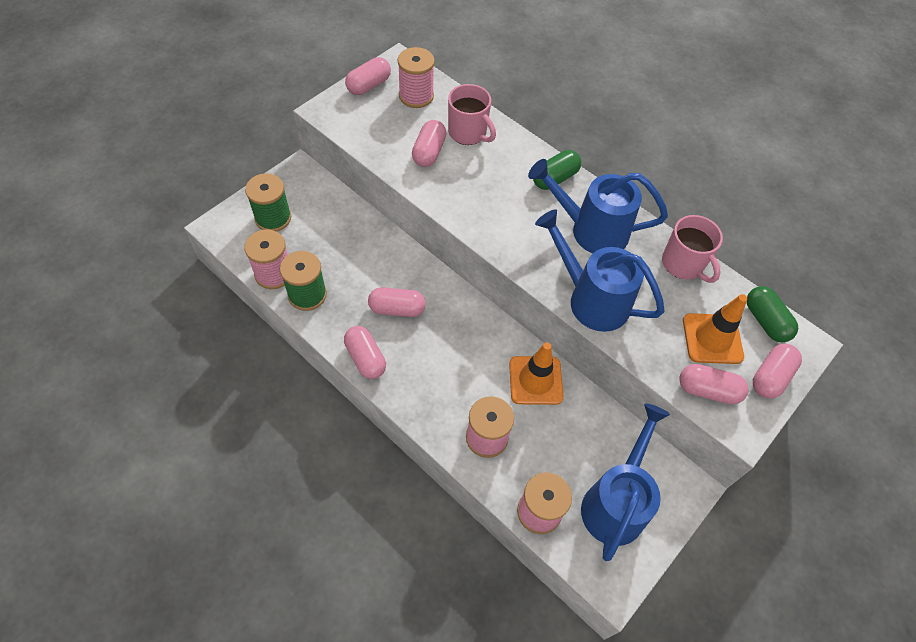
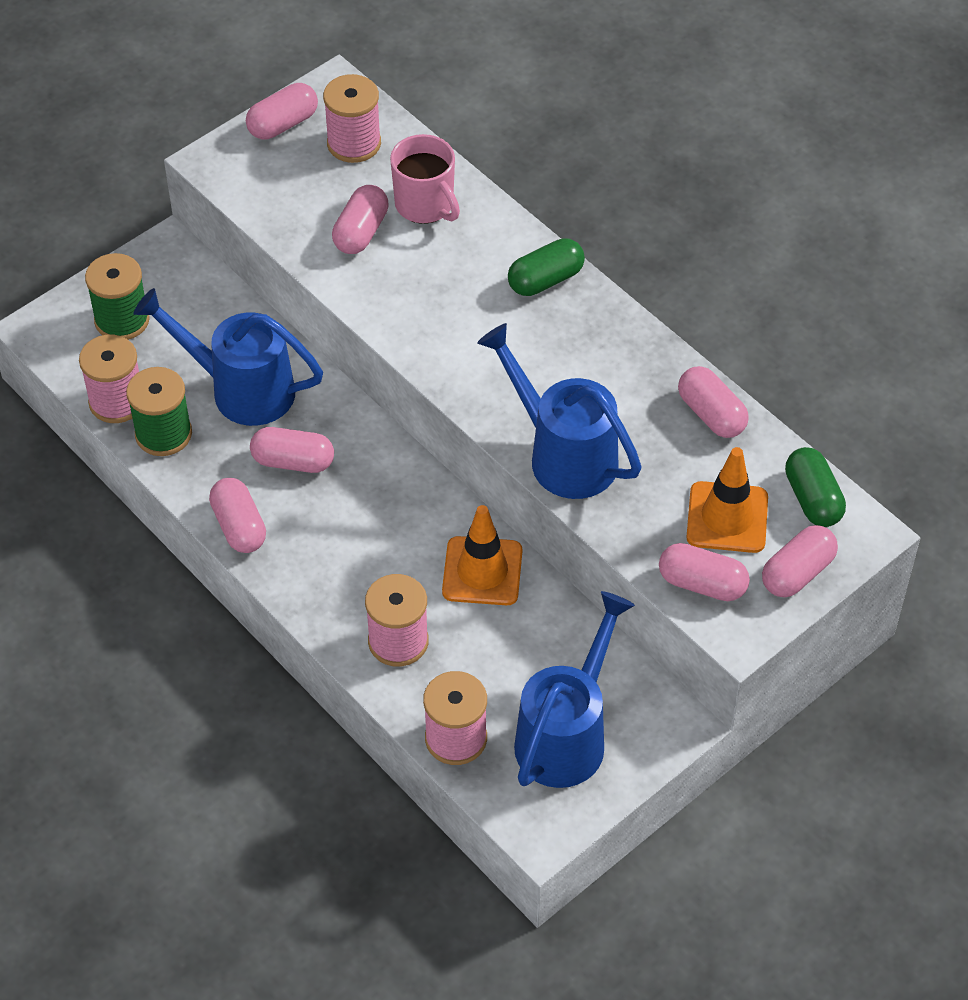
camera: 10 degrees right, 5 degrees down
blue watering can [528,159,668,253] -> blue watering can moved to [134,288,323,426]
pink mug [662,215,723,283] -> pink capsule [678,366,749,438]

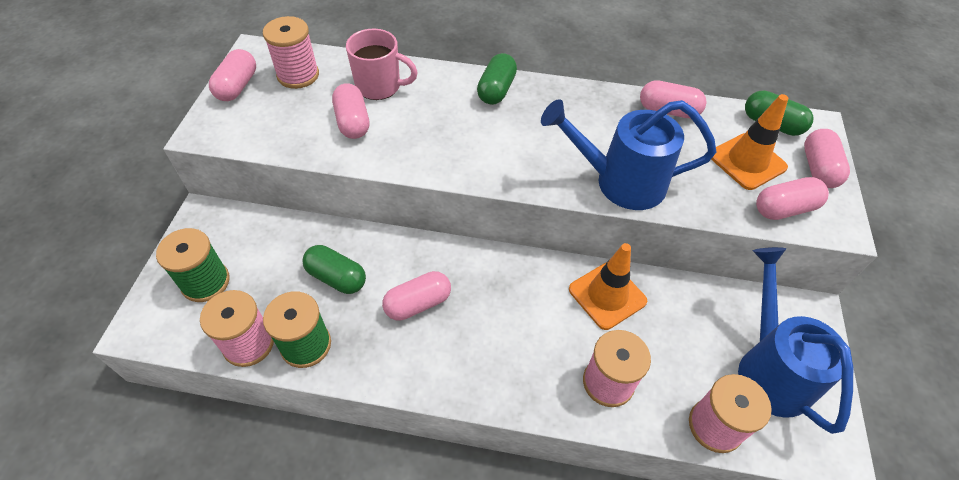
camera: 40 degrees left, 0 degrees up
blue watering can [134,288,323,426] -> green capsule [302,245,366,294]
pink capsule [209,478,266,553] -> none

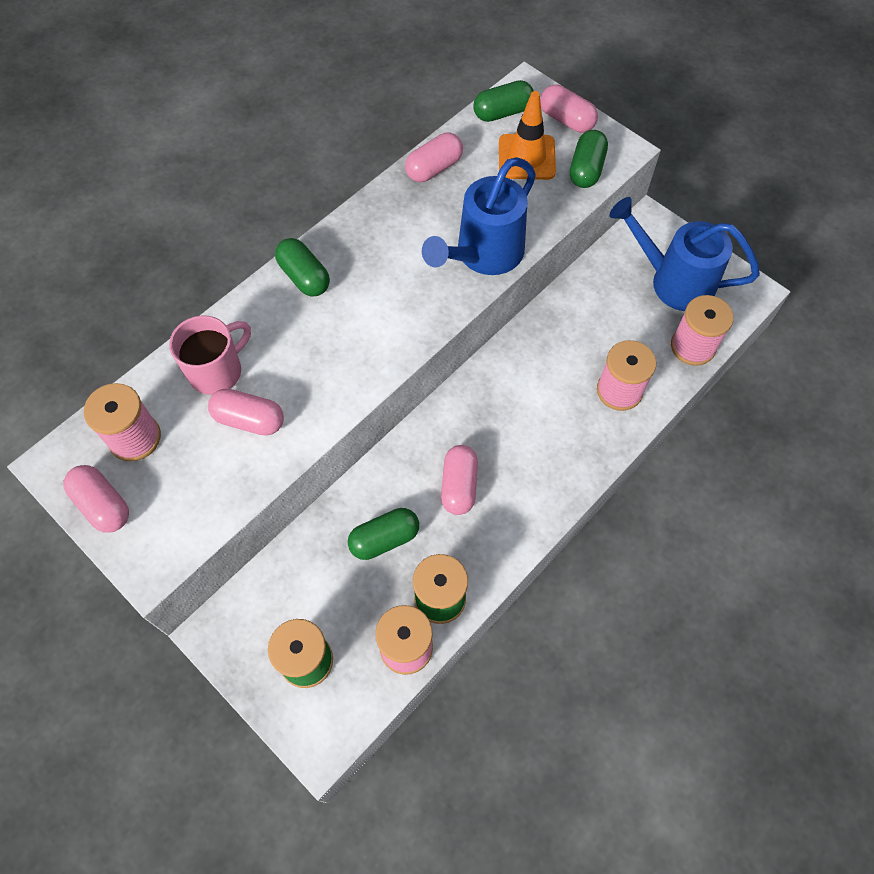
camera: 55 degrees left, 10 degrees up
orange traffic cone [569,243,647,330] -> none
pink capsule [756,177,829,220] -> green capsule [570,130,608,188]

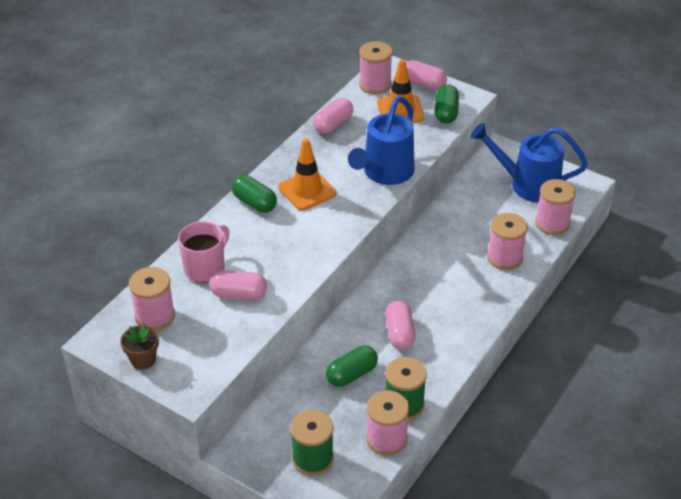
camera: 10 degrees left, 20 degrees down
pink capsule [63,465,129,533] -> brown flower pot [120,324,159,370]
green capsule [473,80,534,122] -> pink spool [359,41,393,94]
none -> orange traffic cone [279,138,337,211]

